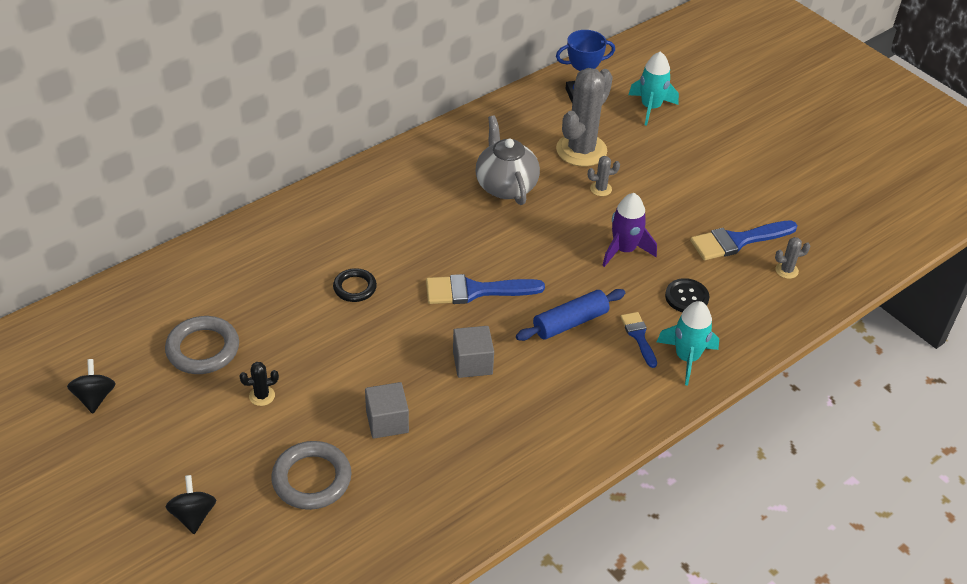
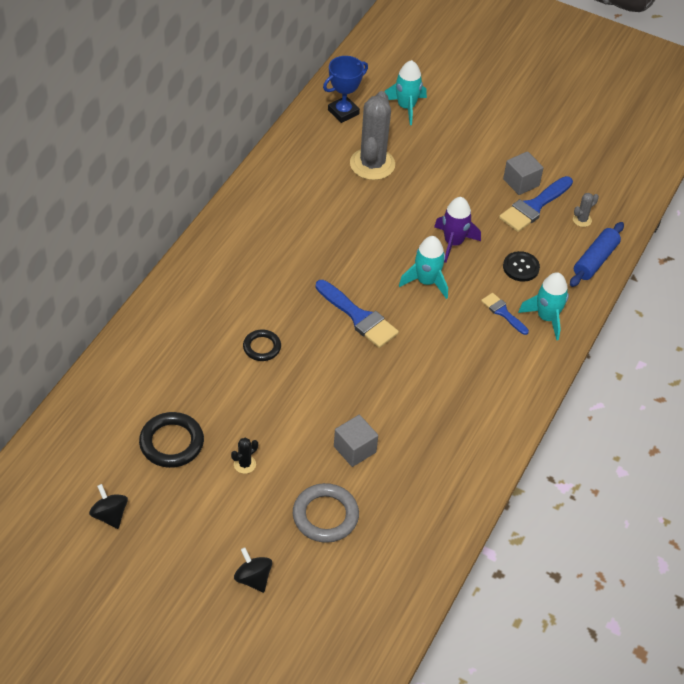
camera: 25 degrees left, 5 degrees up
grey ring [165,316,239,374] -> black ring [139,412,204,468]
blue brush [426,274,545,304] -> blue brush turned 105 degrees counterclockwise [315,280,399,348]
grey cube [453,326,494,378] -> grey cube moved to [503,151,544,195]
grey teapot [476,115,540,205] -> none
blue rolling pin [516,289,625,341] -> blue rolling pin moved to [570,222,624,287]
grey cactus [588,156,620,196] -> none
none -> turquoise rocket [399,236,448,299]

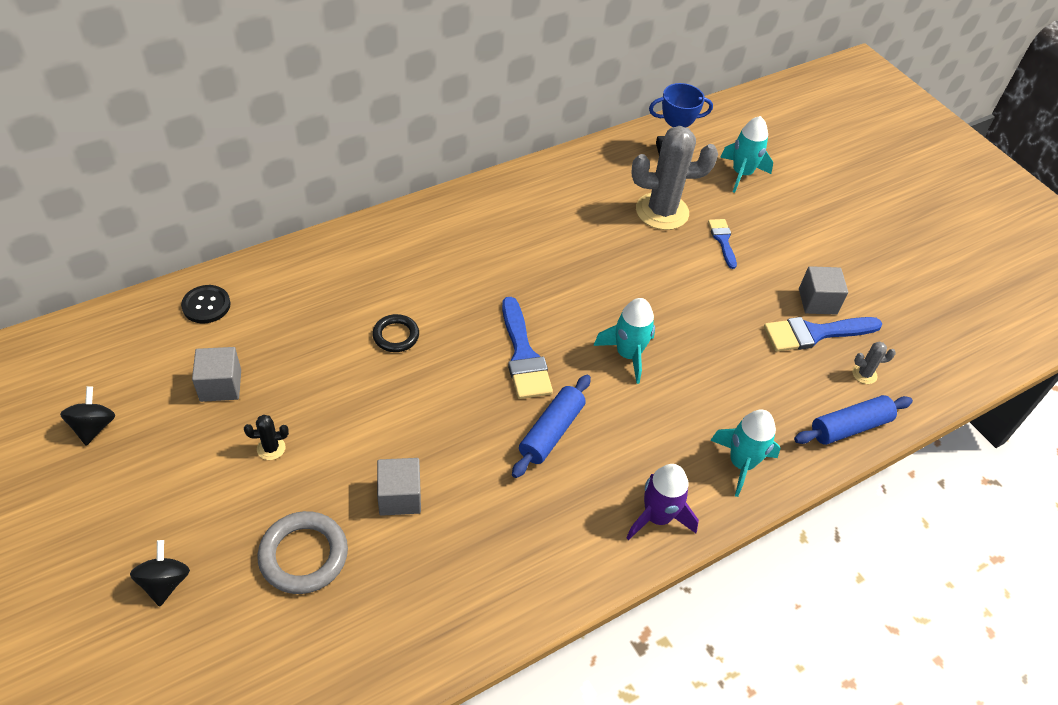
camera: 30 degrees right, 0 degrees up
black ring [139,412,204,468] -> grey cube [192,347,241,402]
grey cactus [350,91,395,180] -> grey cactus turned 45 degrees clockwise [631,126,718,230]
purple rocket [434,197,481,263] -> purple rocket moved to [626,464,699,540]
blue brush [481,293,529,335] -> blue brush moved to [708,219,737,269]
black button [503,251,540,282] -> black button moved to [181,285,230,323]
none -> blue rolling pin [512,375,591,478]

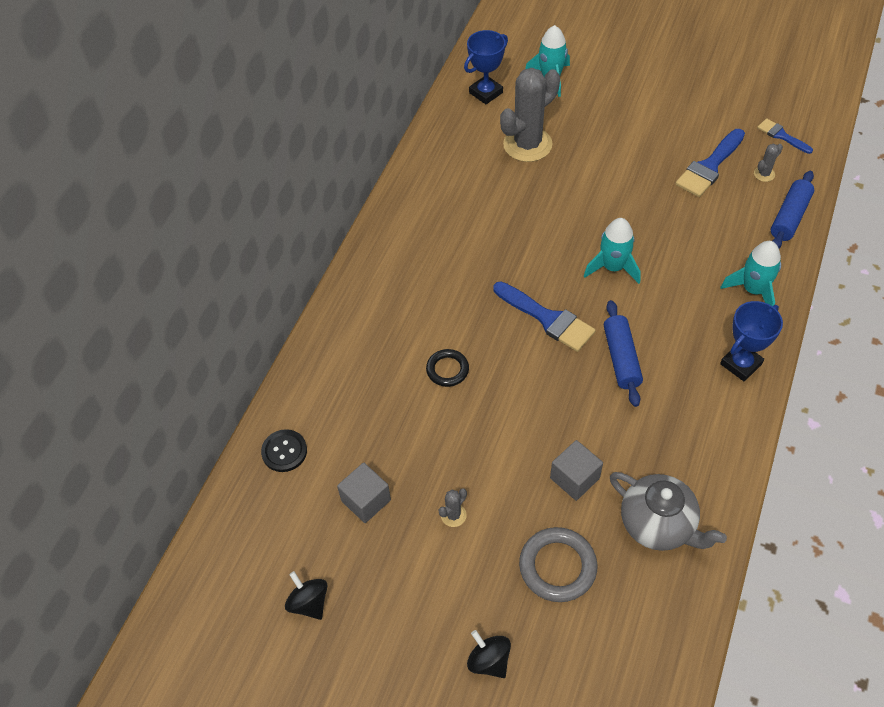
camera: 30 degrees left, 5 degrees up
black cactus [244,415,289,460] -> grey cactus [439,489,467,527]
purple rocket [626,464,699,540] -> blue trophy [720,301,783,381]
blue brush [708,219,737,269] -> blue brush moved to [757,118,813,154]
grey cube [799,266,848,315] -> none
none -> grey teapot [610,472,727,551]

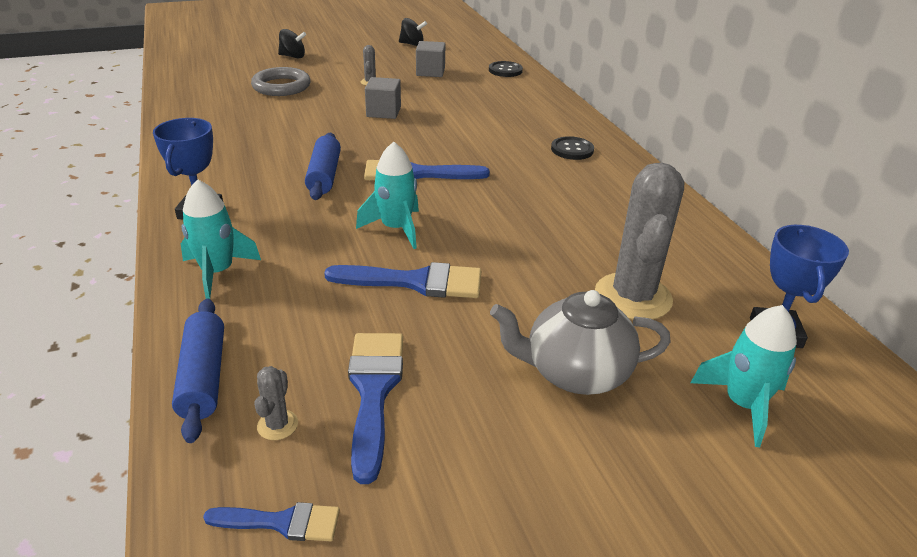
camera: 135 degrees right, 20 degrees down
black ring [426,349,469,387] -> none
grey cube [550,440,603,501] -> grey cube moved to [365,77,401,119]
blue rolling pin [604,300,643,407] -> blue rolling pin turned 45 degrees clockwise [305,133,341,200]
grey teapot [610,472,727,551] -> grey teapot moved to [490,290,671,395]
none -> blue brush [324,262,481,298]
none -> black button [551,136,594,160]

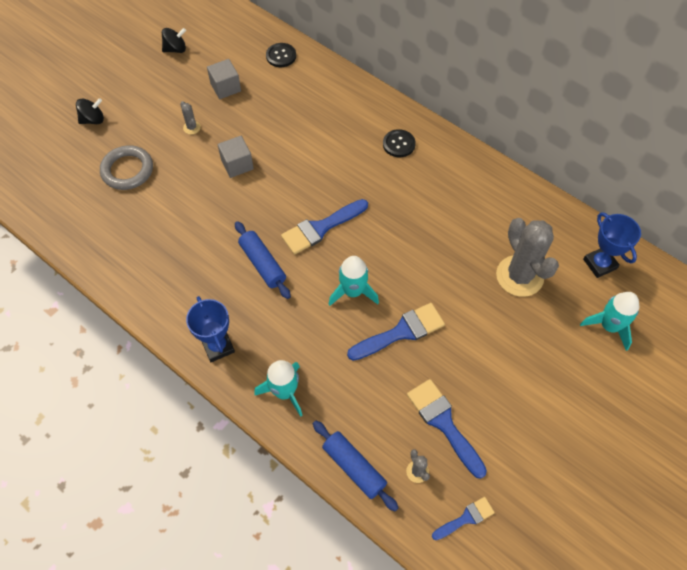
camera: 30 degrees left, 25 degrees up
grey teapot [490,290,671,395] -> none

